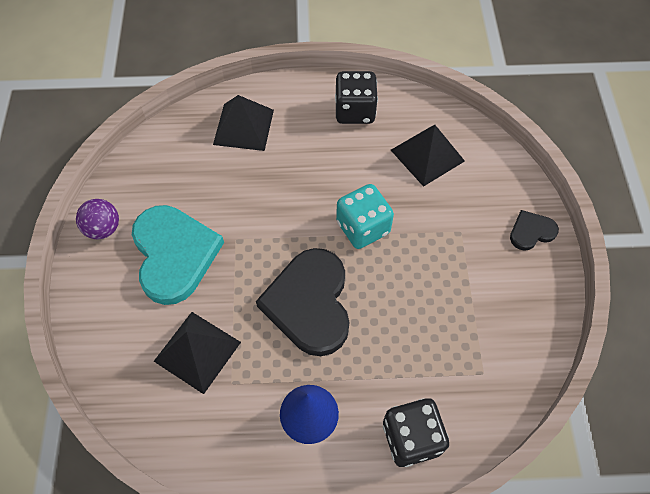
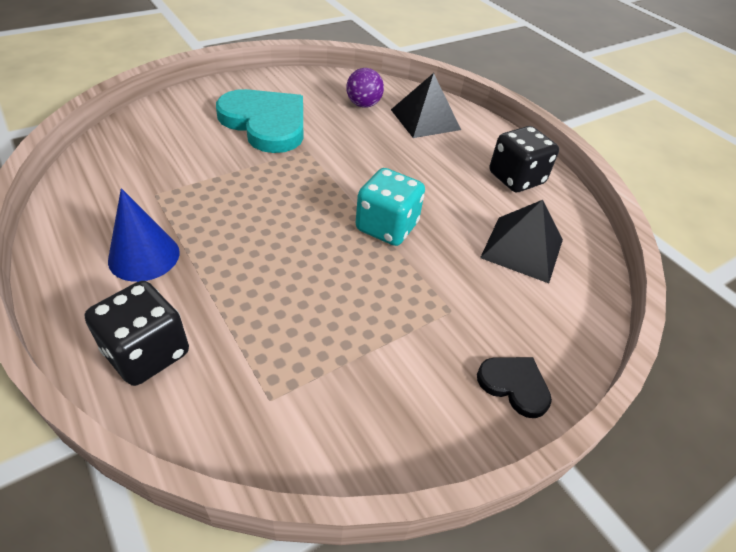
camera: 55 degrees right, 15 degrees down
purple ball [76,199,119,239] -> purple ball moved to [346,68,384,108]
turquoise heart [132,205,224,305] -> turquoise heart turned 90 degrees counterclockwise [216,89,303,153]
black pyramid [154,312,241,394] -> none
black heart [256,248,349,356] -> none

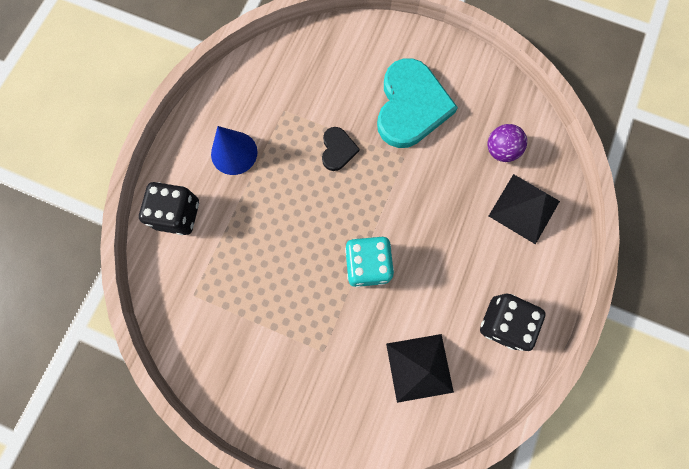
camera: 60 degrees right, 30 degrees up
black heart [477,357,552,418] -> black heart moved to [322,127,360,171]

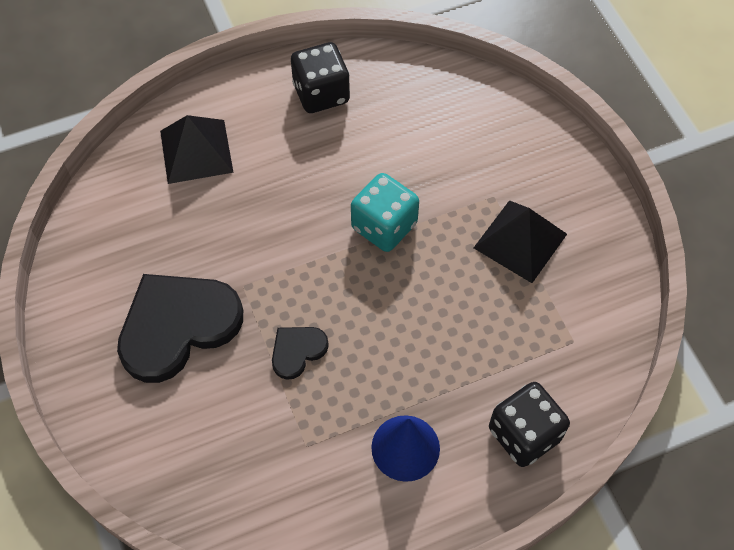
camera: 135 degrees left, 15 degrees down
turquoise heart [377,58,458,148] -> black heart [117,274,243,383]
black pyramid [386,334,454,403] -> black pyramid moved to [474,200,567,283]
purple ball [488,124,527,162] -> none

